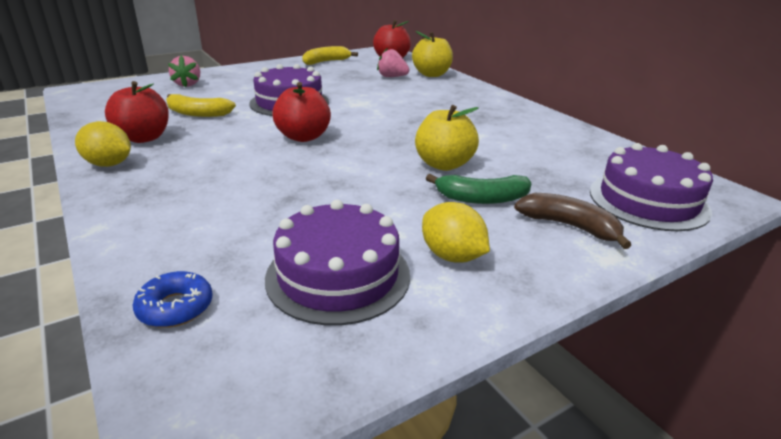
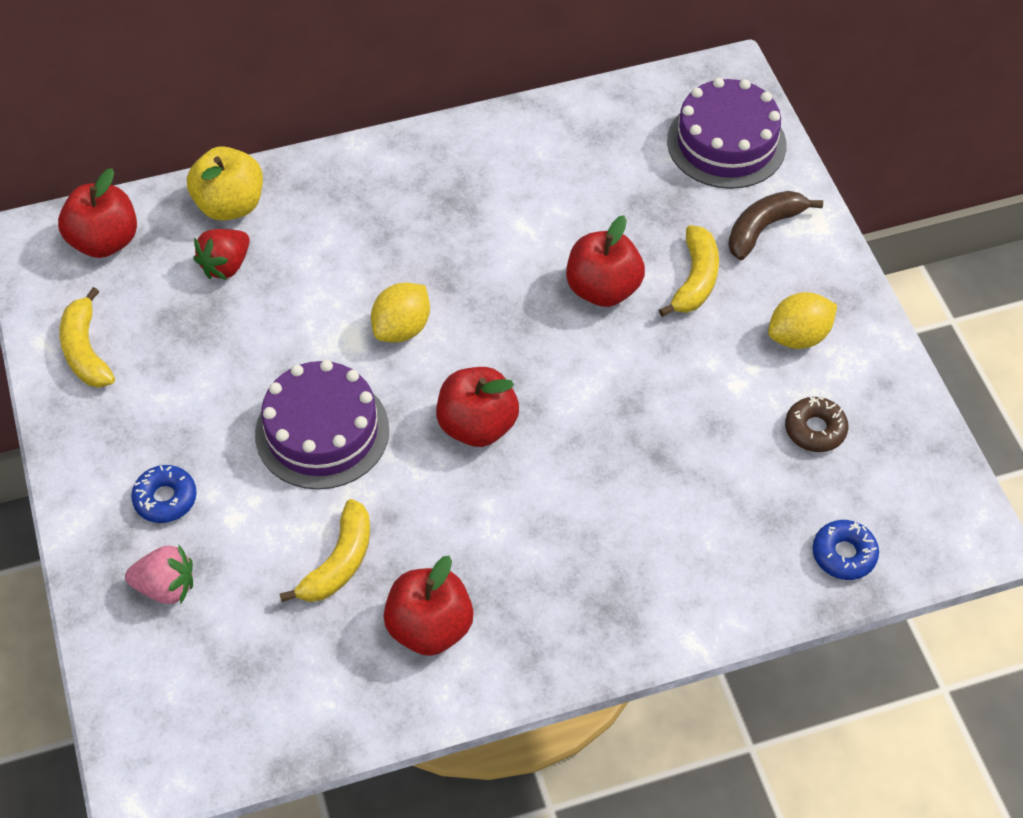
camera: 75 degrees left, 25 degrees up
yellow lemon [75,121,131,167] -> yellow lemon moved to [371,283,430,342]
purple cake [265,200,410,325] -> brown donut [785,397,848,452]
pink strawberry [377,48,410,77] -> red strawberry [193,229,250,280]
yellow apple [415,105,479,171] -> red apple [566,215,645,307]
green banana [426,174,532,204] -> yellow banana [659,225,719,317]
none -> blue donut [131,465,197,523]

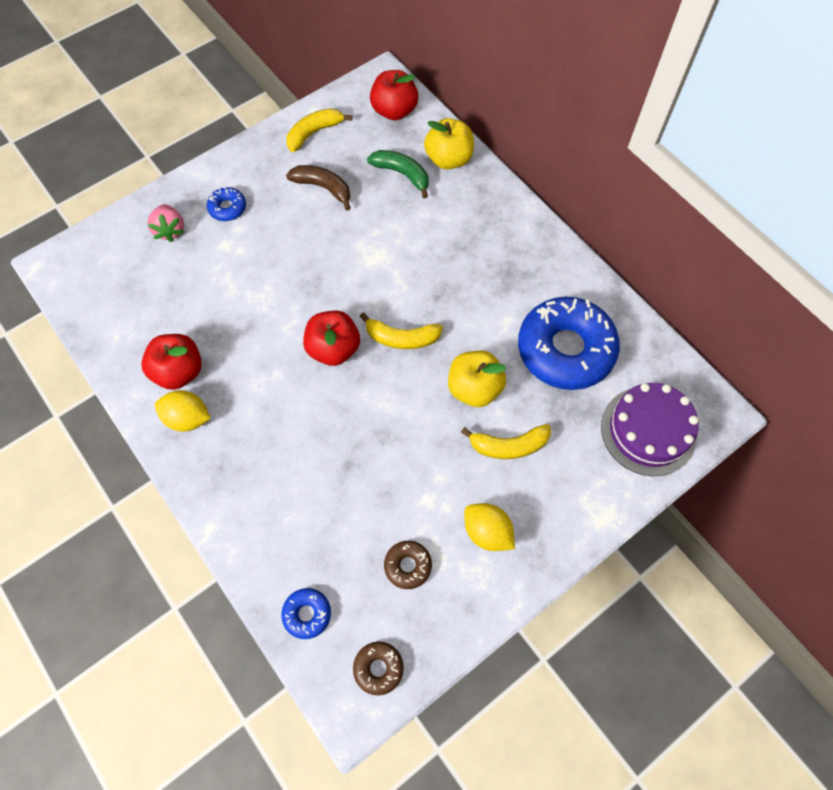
camera: 70 degrees right, 10 degrees up
red strawberry [193,229,250,280] -> green banana [367,150,429,198]
purple cake [255,360,389,490] -> none
yellow banana [280,499,370,602] -> yellow banana moved to [360,312,443,349]
yellow lemon [371,283,430,342] -> yellow lemon moved to [155,390,211,432]
red apple [566,215,645,307] -> yellow apple [448,351,506,407]
brown banana [728,191,823,260] -> brown banana moved to [286,165,351,211]
none -> brown donut [353,642,404,695]
none -> blue donut [518,297,620,390]

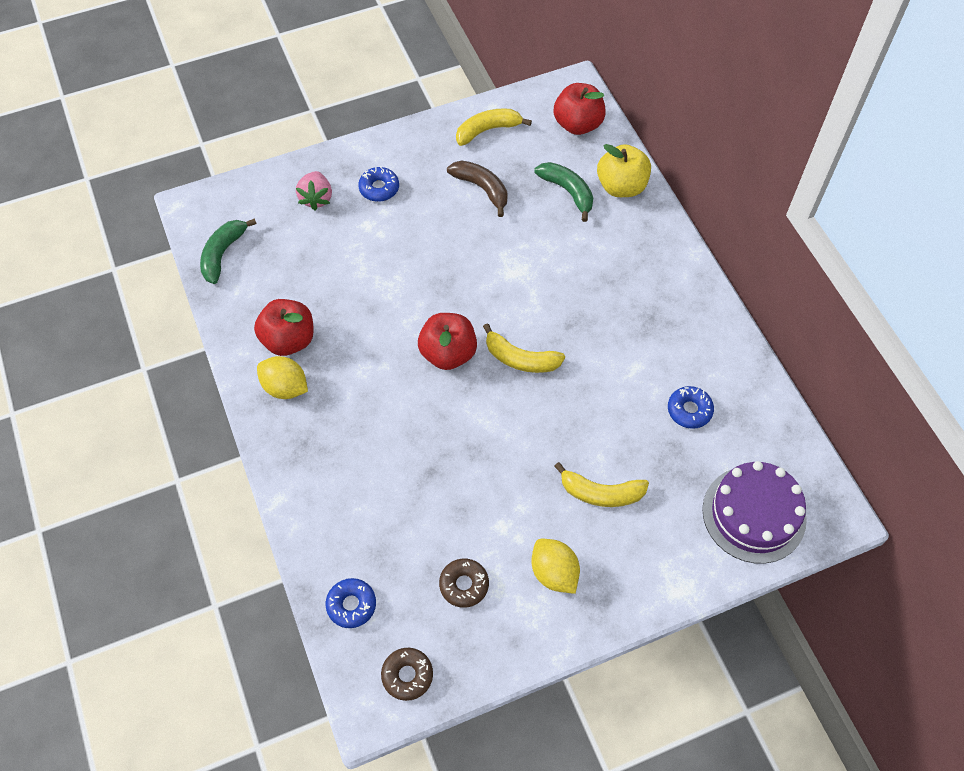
camera: 15 degrees right, 5 degrees down
yellow apple [448,351,506,407] -> none
blue donut [518,297,620,390] -> blue donut [668,386,714,429], size x0.43
none -> green banana [200,218,257,284]

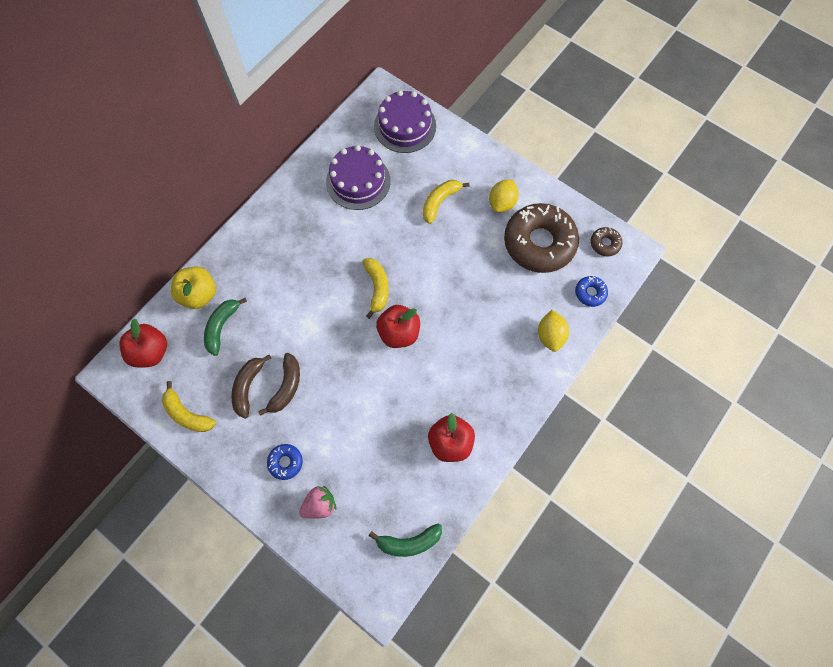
camera: 120 degrees left, 10 degrees up
yellow lemon [257,356,308,399] -> yellow lemon moved to [538,310,569,352]
brown donut [439,559,489,608] -> brown donut [504,203,579,273], size x2.34
yellow banana [554,462,649,507] -> yellow banana turned 120 degrees counterclockwise [423,180,470,224]
blue donut [668,386,714,429] -> purple cake [326,145,390,210]
none -> brown banana [258,353,300,416]

